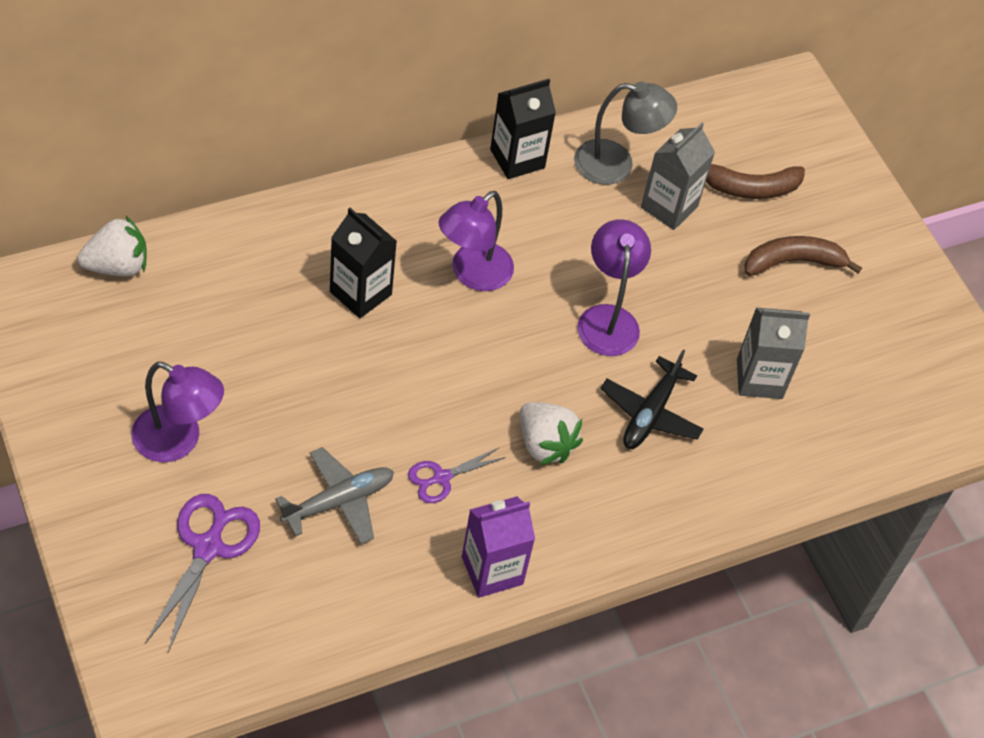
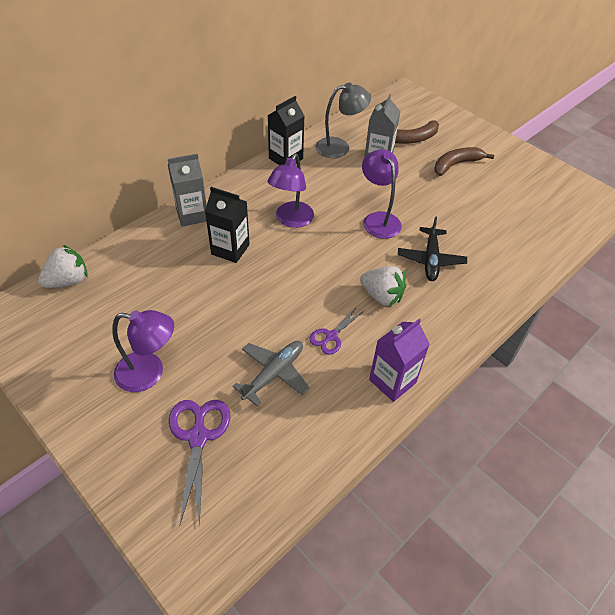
camera: 15 degrees left, 5 degrees down
grey carton [737,307,810,399] -> grey carton moved to [168,154,207,227]

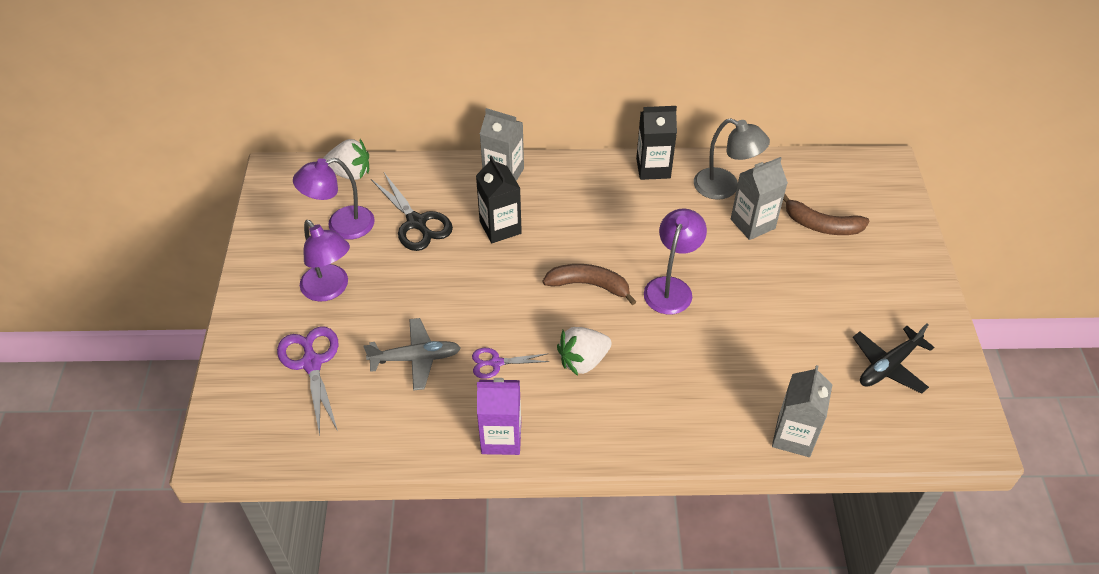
camera: 45 degrees right, 0 degrees up
purple scissors [169,400,230,527] -> purple scissors turned 60 degrees counterclockwise [277,326,339,436]
purple lamp [267,153,314,228] -> purple lamp moved to [293,158,375,240]
white strawberry [360,266,406,307] -> white strawberry turned 75 degrees clockwise [557,327,612,376]
black plane [398,216,467,281] -> black plane moved to [853,323,934,394]
brown banana [434,147,494,176] -> brown banana moved to [542,264,637,305]
none -> black scissors [371,173,453,251]
none -> grey carton [772,365,833,457]

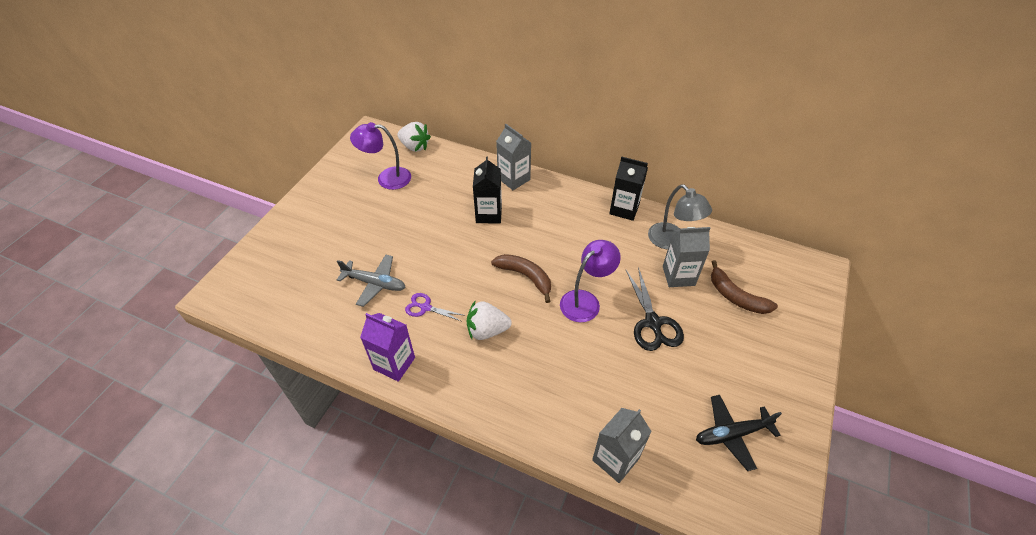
camera: 25 degrees right, 0 degrees up
purple scissors [277,326,339,436] -> none
purple lamp [300,220,350,301] -> none
black scissors [371,173,453,251] -> black scissors moved to [626,267,684,351]

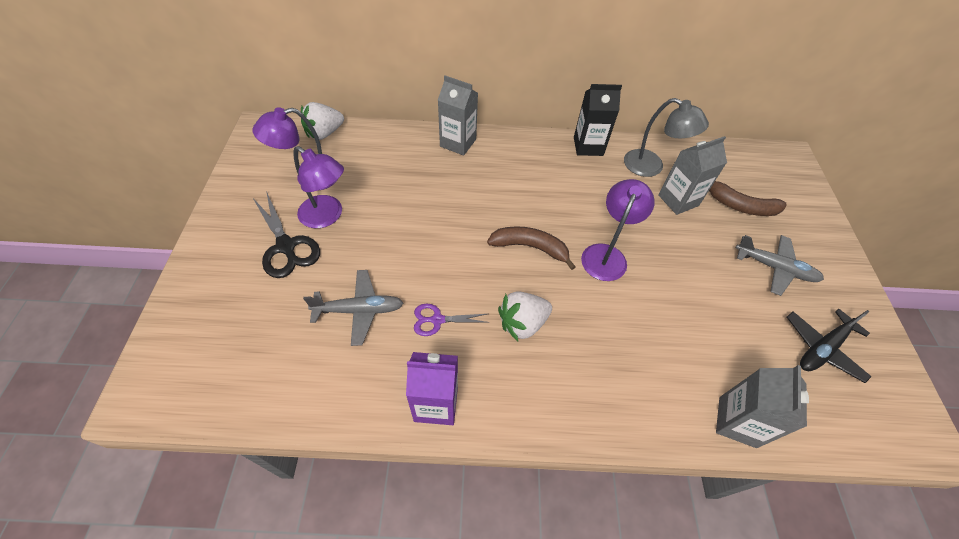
camera: 25 degrees left, 5 degrees up
white strawberry [397,122,431,152] -> white strawberry turned 135 degrees clockwise [301,102,344,140]
black carton [473,156,502,224] -> none
black scissors [626,267,684,351] -> black scissors moved to [252,191,320,278]
none -> purple lamp [293,146,344,228]
none -> grey plane [735,235,824,296]

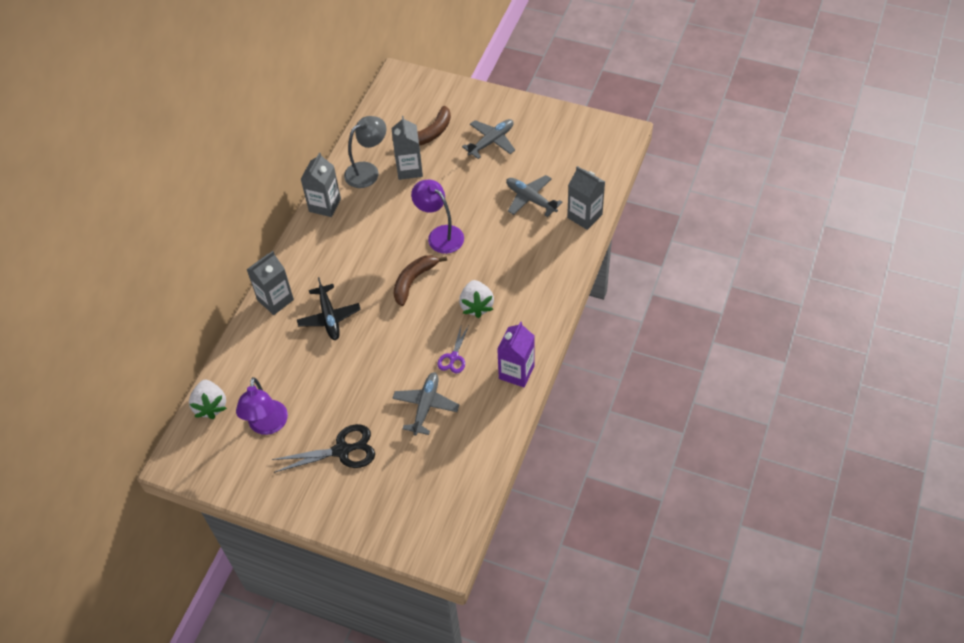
camera: 65 degrees left, 0 degrees up
purple lamp [293,146,344,228] -> none
black carton [574,84,622,156] -> grey carton [301,153,341,217]
black plane [787,309,872,383] -> black plane moved to [297,277,361,340]
none -> grey plane [506,175,563,217]

